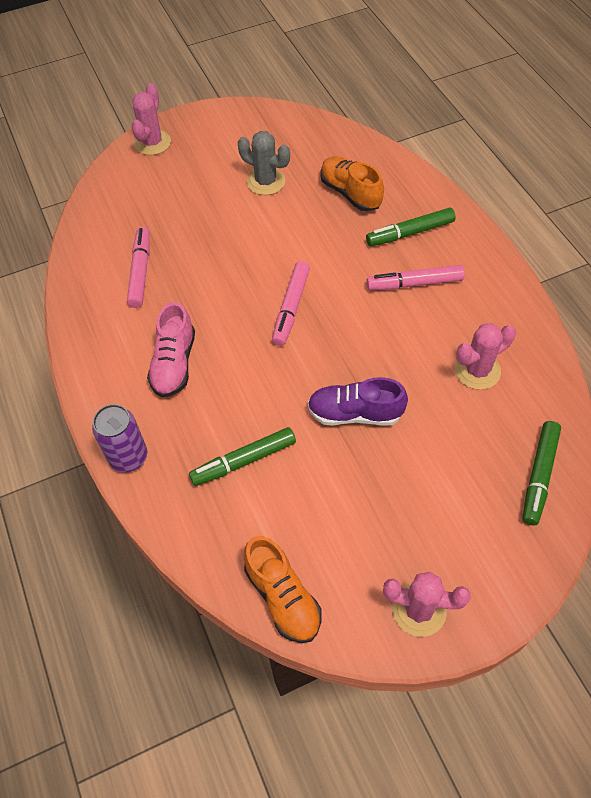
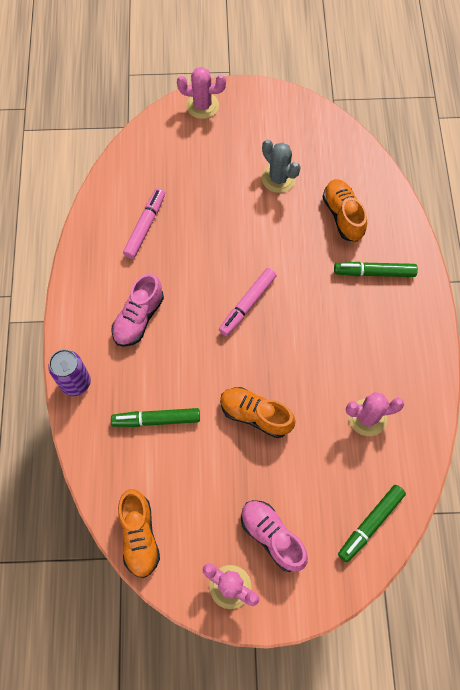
camera: 20 degrees right, 10 degrees up
pink cactus [132,83,171,155] -> pink cactus turned 60 degrees clockwise [177,67,226,119]
purple shoe [308,377,408,426] -> orange shoe [220,387,296,438]
pink marker [366,265,465,291] -> none
none -> pink shoe [241,500,308,572]

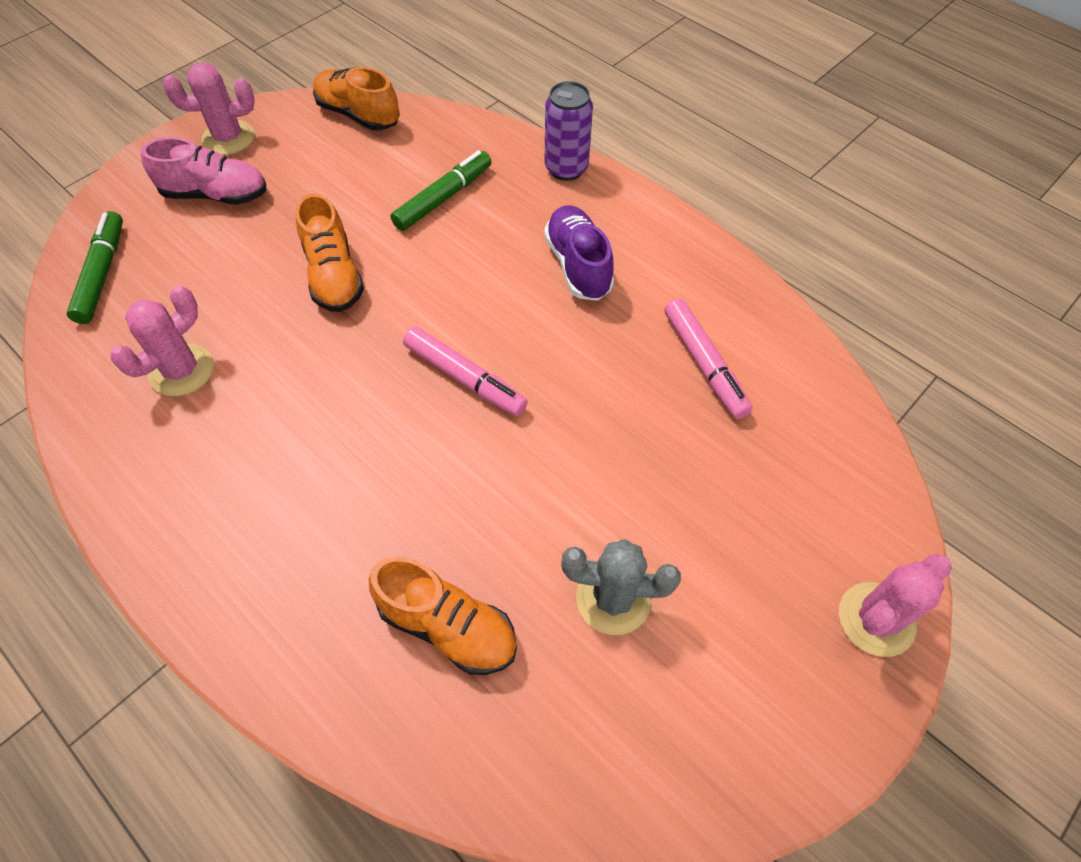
camera: 135 degrees right, 10 degrees down
pink shoe [111,273,164,347] -> purple shoe [544,205,614,301]
pink marker [219,268,277,336] -> pink marker turned 135 degrees clockwise [403,326,528,416]
orange shoe [220,387,296,438] -> orange shoe turned 90 degrees clockwise [295,193,364,312]
green marker [334,262,418,277] -> none

